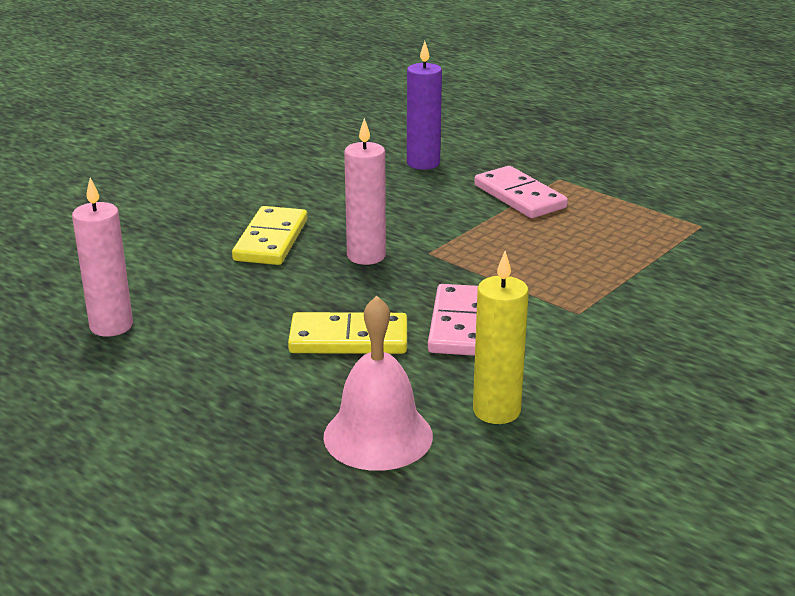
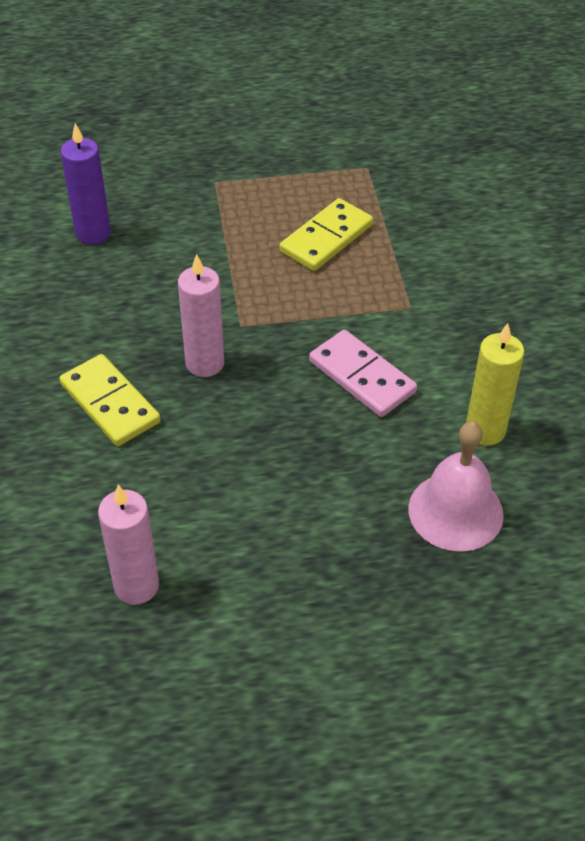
camera: 50 degrees left, 20 degrees up
yellow domino [288,312,407,354] -> yellow domino moved to [280,198,373,271]
pink domino [474,166,568,218] -> none

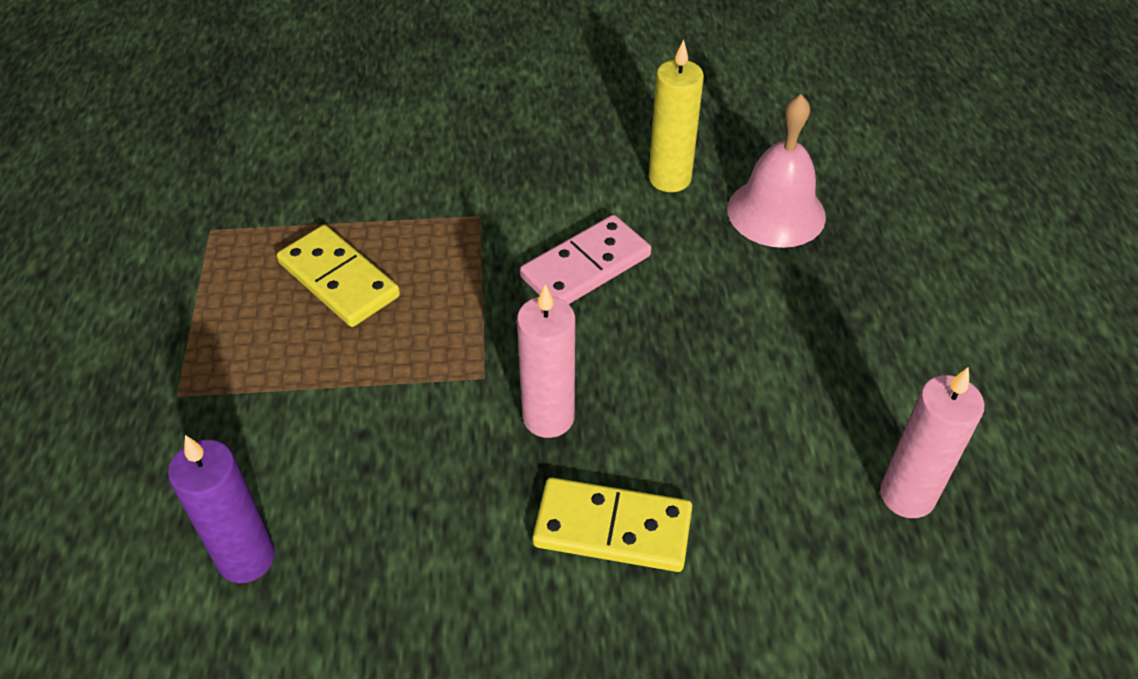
camera: 85 degrees left, 0 degrees up
yellow domino [60,354,161,446] -> yellow domino turned 45 degrees clockwise [533,477,692,572]

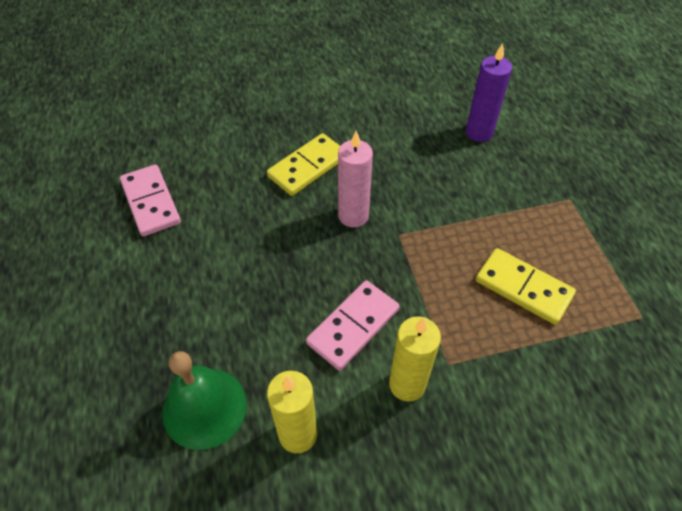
camera: 170 degrees right, 5 degrees up
yellow domino [533,477,692,572] -> yellow domino turned 45 degrees counterclockwise [267,133,340,196]
pink bell [728,94,826,248] -> green bell [162,351,247,450]
pink candle [880,367,984,518] -> pink domino [120,164,181,237]
none -> yellow candle [389,316,441,402]

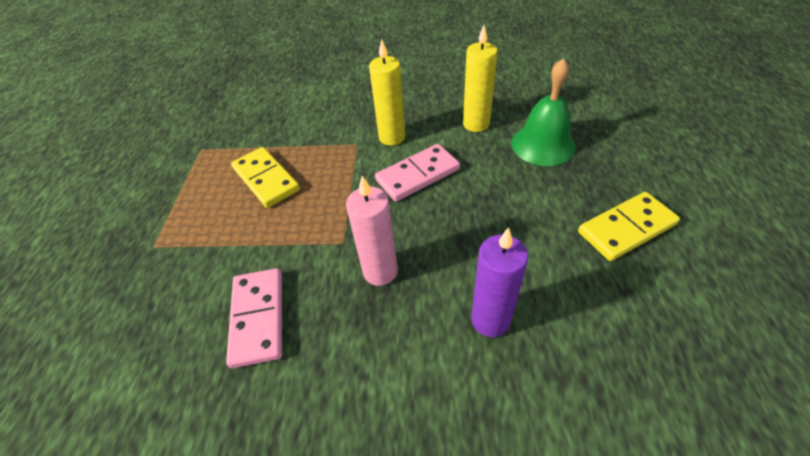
camera: 160 degrees left, 5 degrees down
pink domino [120,164,181,237] -> pink domino moved to [226,268,282,368]
yellow domino [267,133,340,196] -> yellow domino moved to [578,192,680,261]
purple candle [466,43,512,142] -> purple candle moved to [471,227,528,337]

